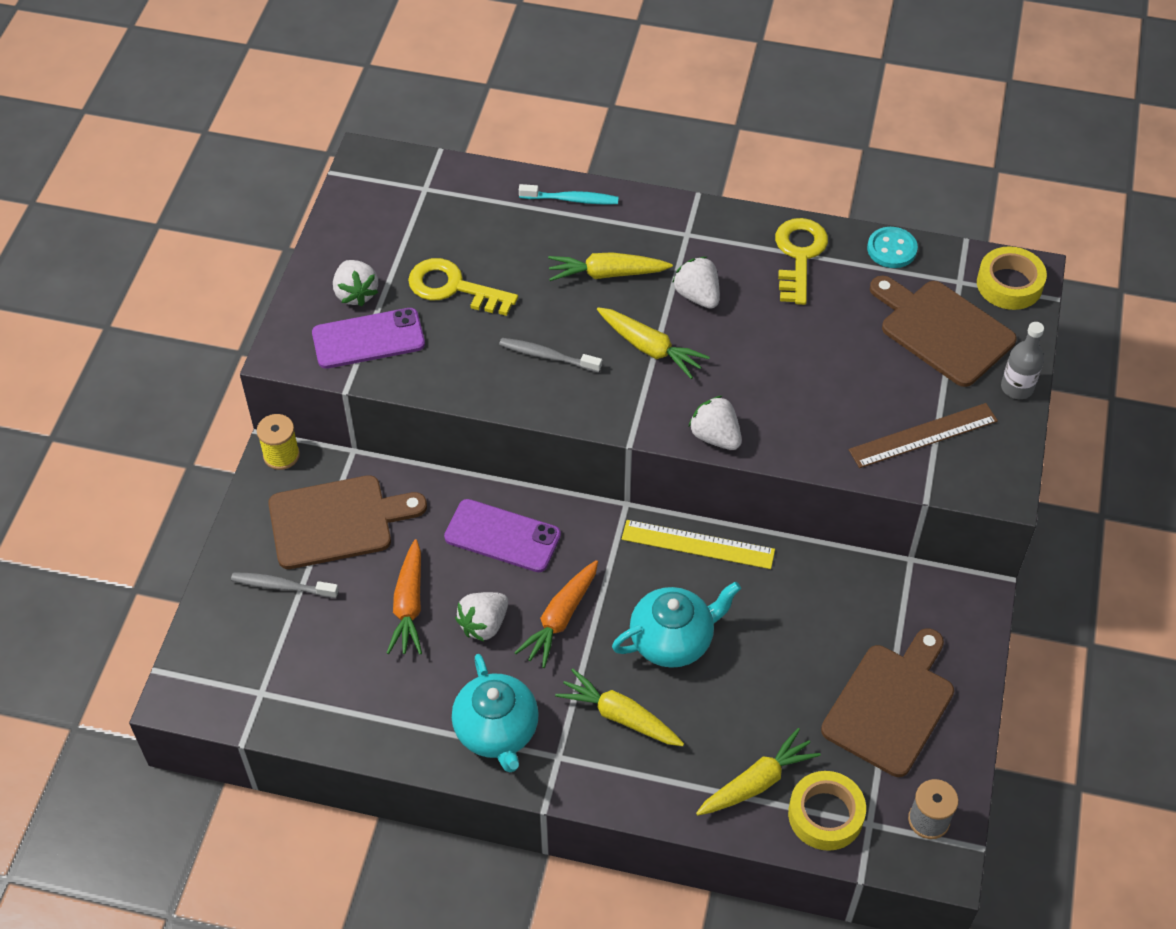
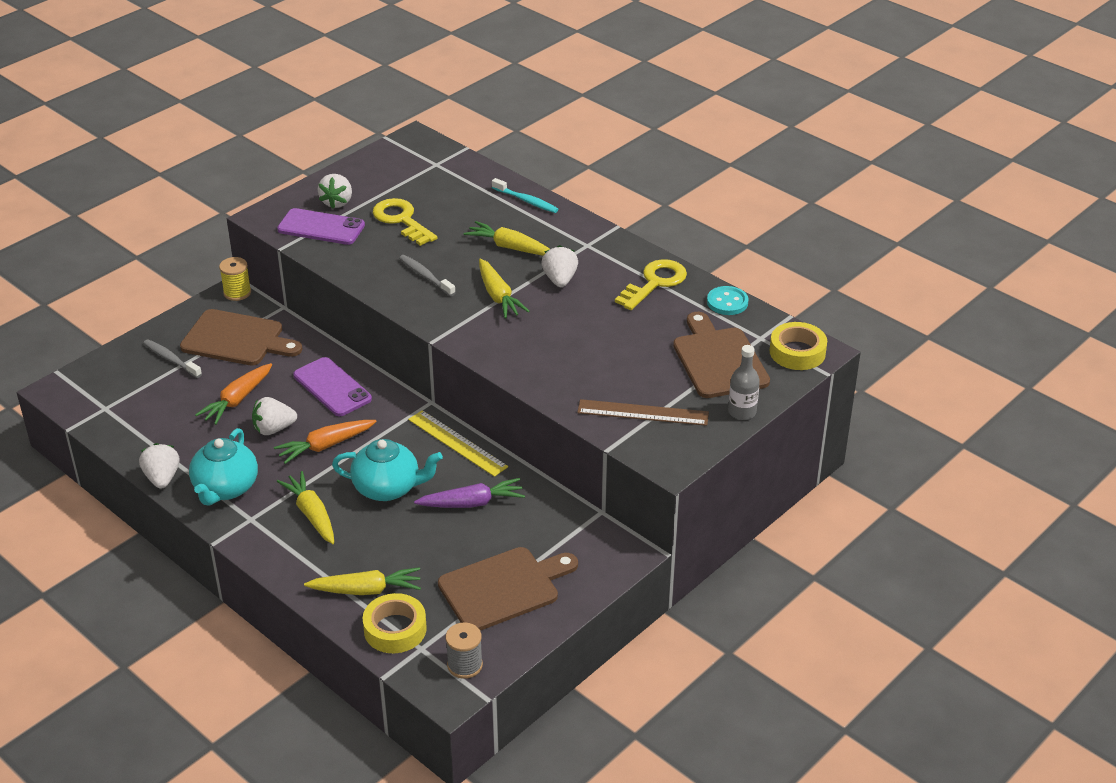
camera: 30 degrees right, 15 degrees down
white strawberry [689,396,742,450] -> white strawberry moved to [139,443,180,489]
none -> purple carrot [414,478,525,508]

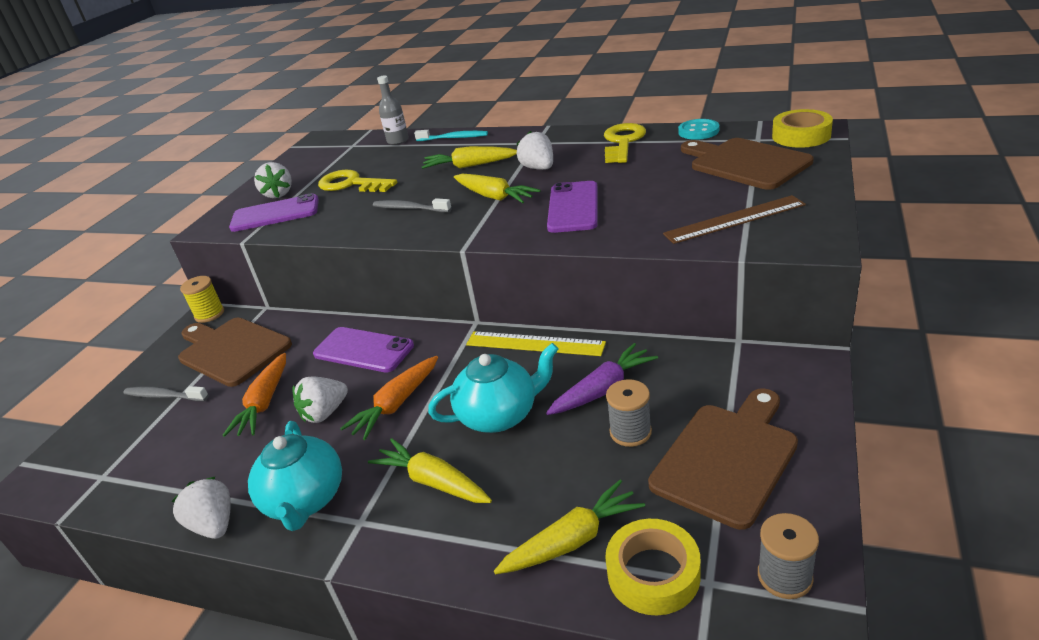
camera: 20 degrees left, 5 degrees down
brown cutting board [180,309,302,366] -> brown cutting board turned 135 degrees counterclockwise [178,318,292,387]
grey bottle [728,345,760,420] -> grey bottle moved to [377,75,409,145]
none -> purple phone [547,181,598,233]
none -> grey spool [606,379,652,447]

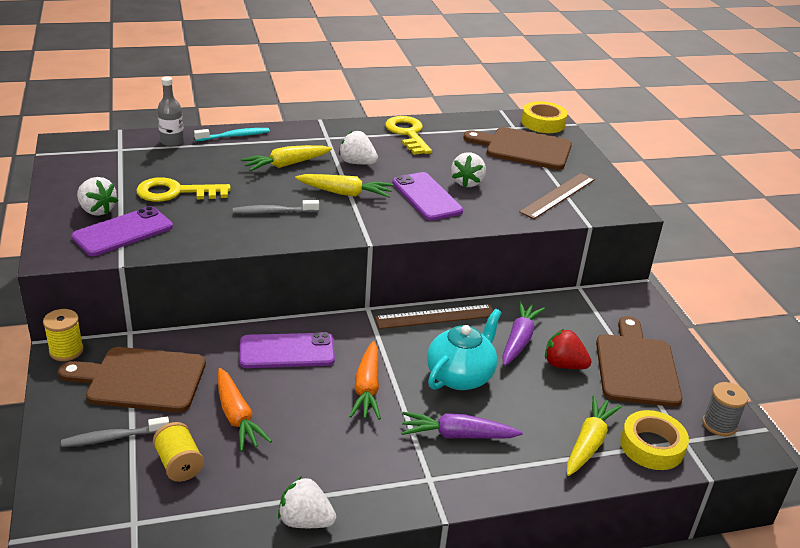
camera: 40 degrees left, 0 degrees up
turquoise teapot [248,421,342,531] -> none
white strawberry [293,377,348,423] -> white strawberry moved to [451,152,486,188]
yellow carrot [368,438,492,503] -> purple carrot [401,412,523,439]
yellow ruler [466,331,606,356] -> brown ruler [375,304,493,329]
grey spool [606,379,652,447] -> red strawberry [545,329,592,369]
turquoise button [678,119,719,140] -> none
none -> yellow spool [153,422,204,482]

